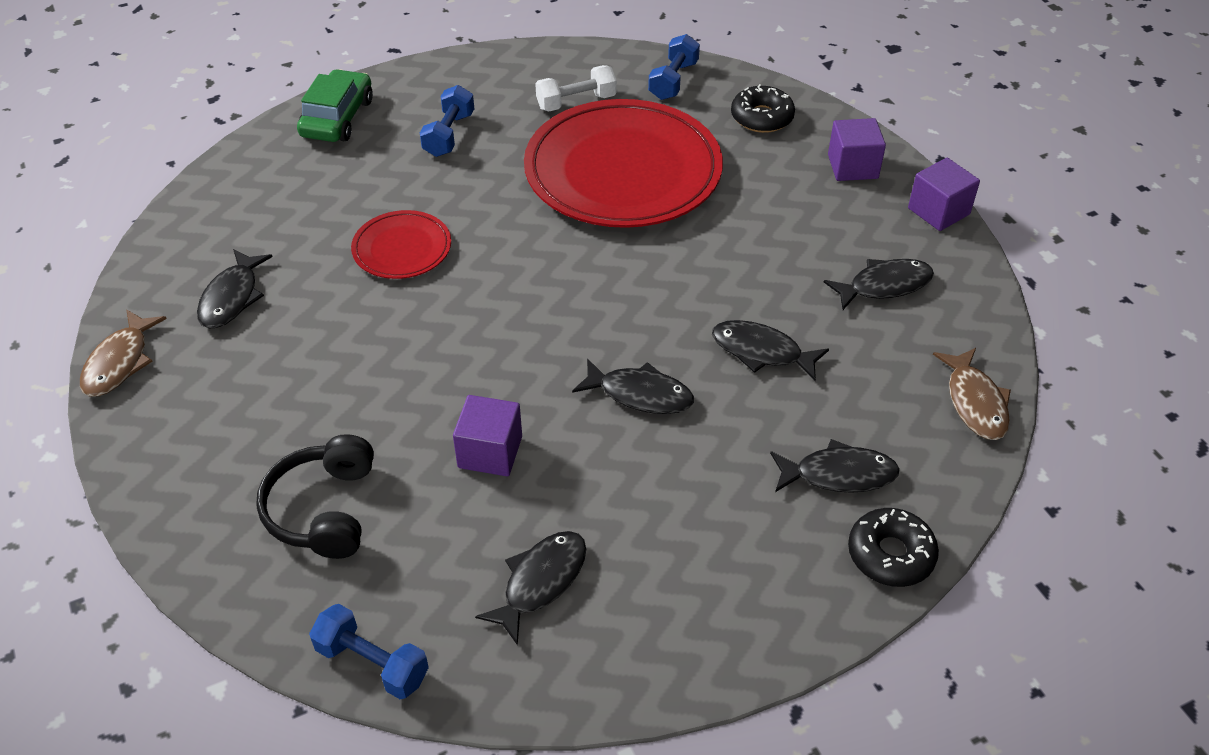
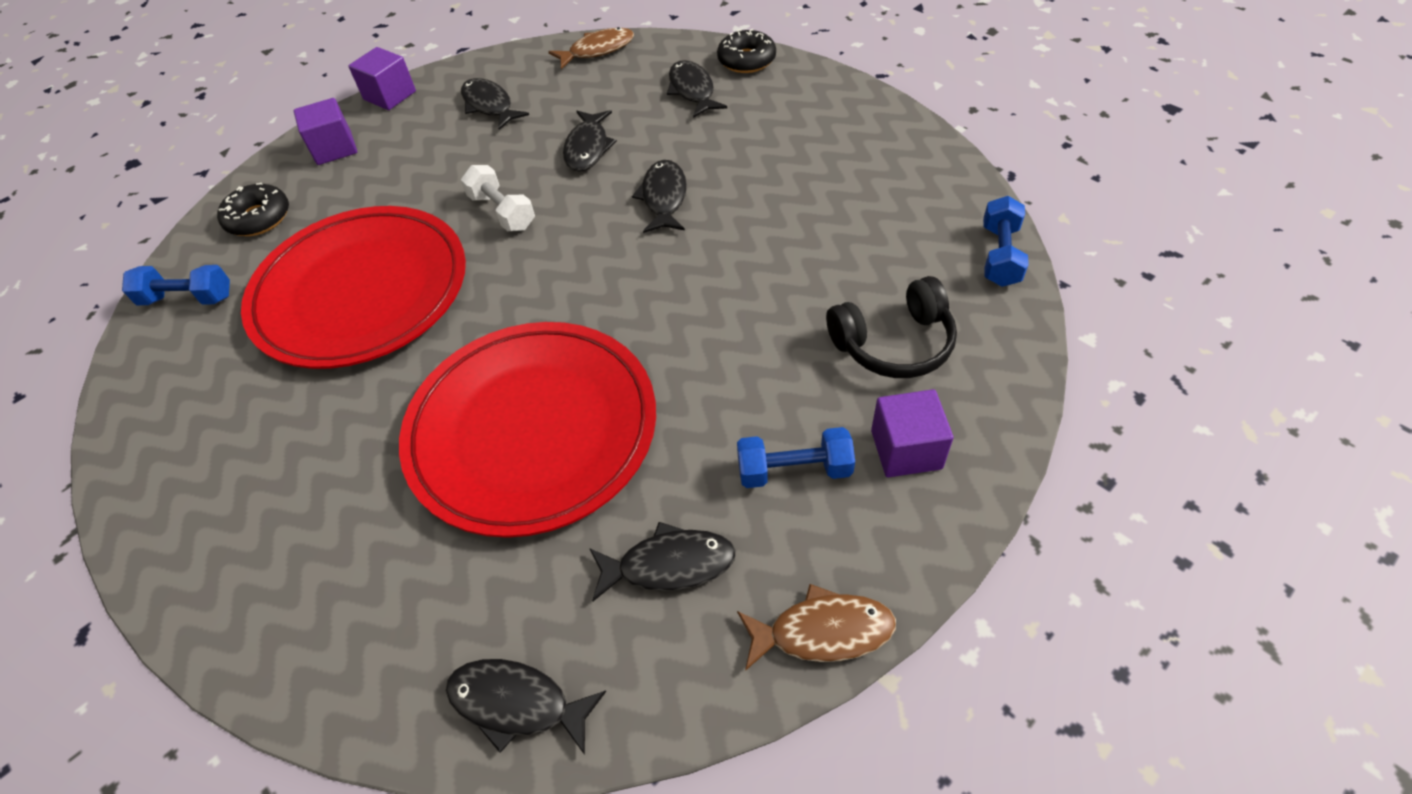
camera: 105 degrees left, 5 degrees up
green car [297,69,373,142] -> none
red plate [351,210,451,279] -> red plate [399,322,656,538], size x2.12
blue dumbbell [420,85,474,157] -> blue dumbbell moved to [737,427,855,488]
purple cube [453,395,522,476] -> purple cube moved to [871,389,954,477]
black fish [475,531,586,646] -> black fish moved to [446,659,606,755]
white dumbbell [535,65,617,112] -> white dumbbell moved to [461,165,535,231]

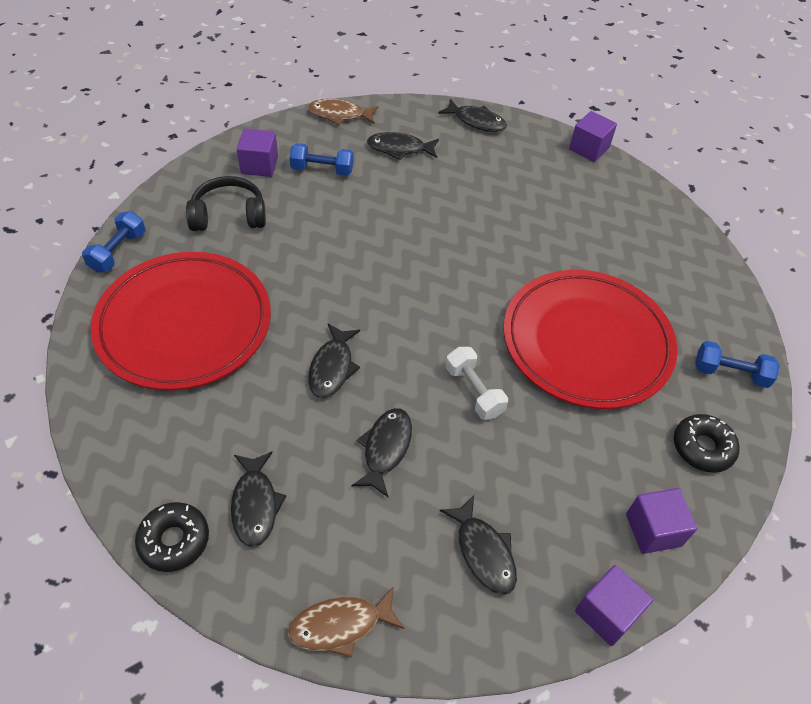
camera: 175 degrees left, 0 degrees up
red plate [399,322,656,538] -> red plate moved to [91,252,271,390]
none -> purple cube [569,111,617,162]

